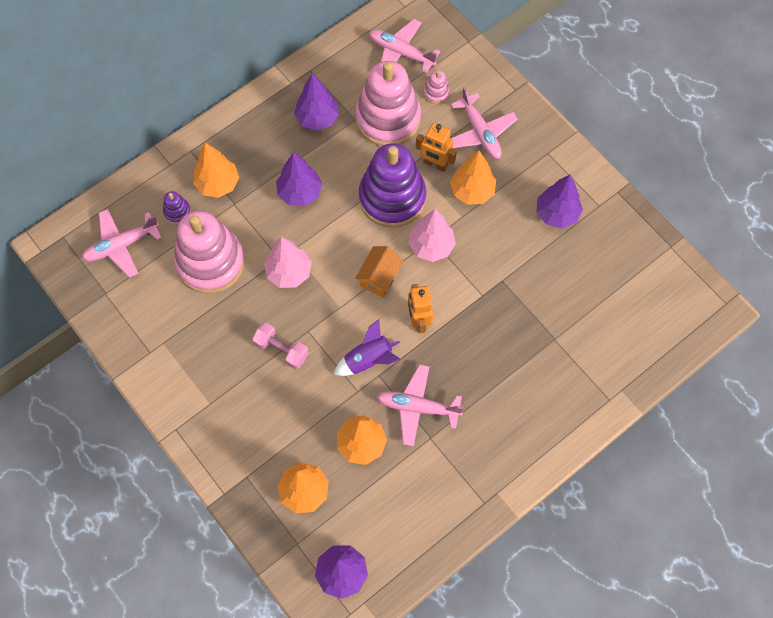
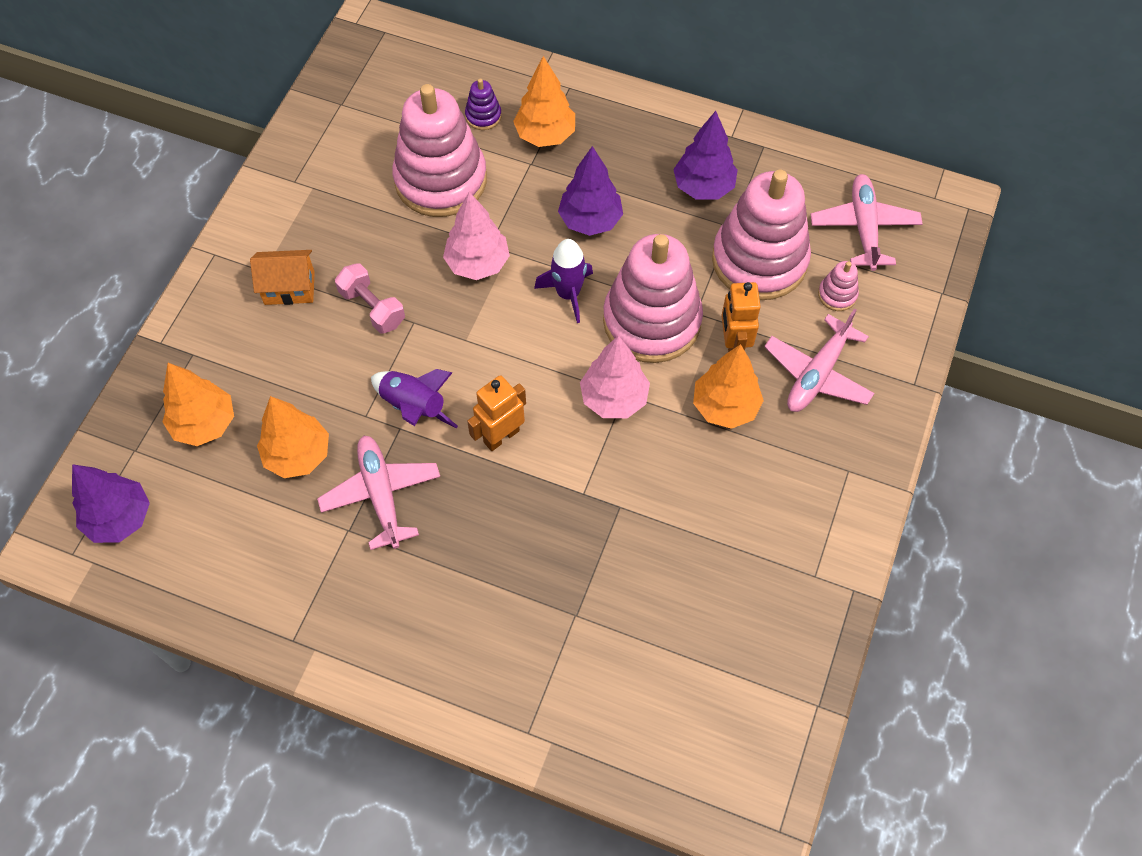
camera: 60 degrees right, 5 degrees down
pink plane [82,209,162,278] -> none
pink dumbbell [252,323,309,369] -> pink dumbbell turned 45 degrees counterclockwise [335,263,405,333]
orange house [355,246,403,298] -> orange house moved to [250,250,315,305]
purple stacking toy [359,143,426,228] -> pink stacking toy [603,234,703,363]
purple tree [536,175,583,229] -> none
none -> purple rocket [534,239,593,323]

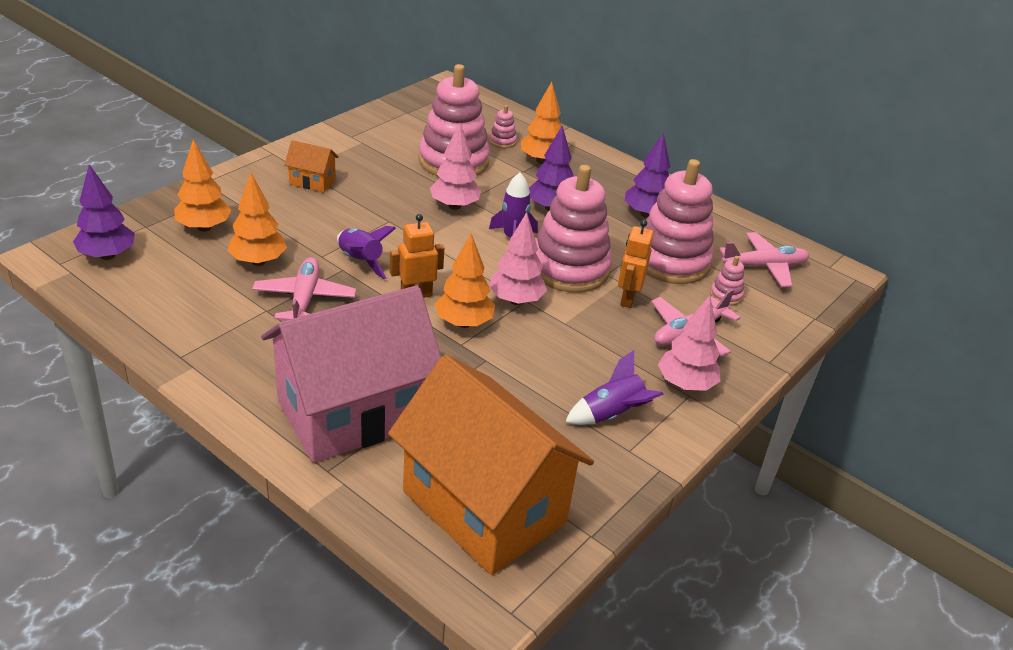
camera: 15 degrees right, 25 degrees down
pink dumbbell [335,263,405,333] -> none
purple stacking toy [465,78,502,130] -> pink stacking toy [489,105,517,148]
orange tree [693,344,764,429] -> orange tree moved to [435,234,495,328]
pink plane [810,174,922,271] -> pink plane turned 60 degrees clockwise [719,232,809,287]
none -> pink house [261,285,441,463]
none -> orange house [388,355,594,575]
none -> purple rocket [565,350,664,425]
none -> pink tree [658,295,720,391]

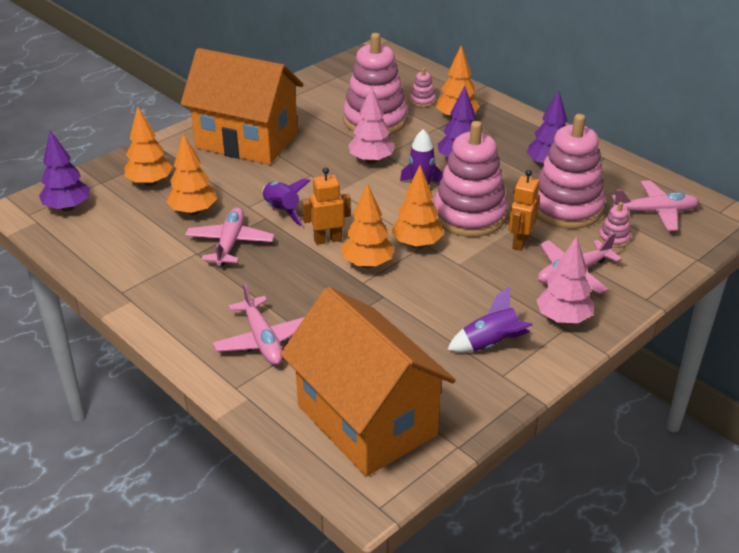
camera: 10 degrees right, 0 degrees up
pink house [261,285,441,463] -> pink plane [213,283,305,365]
orange house [284,140,339,192] -> orange house [180,48,303,165], size x2.50
pink tree [489,212,547,305] -> orange tree [391,165,444,248]

